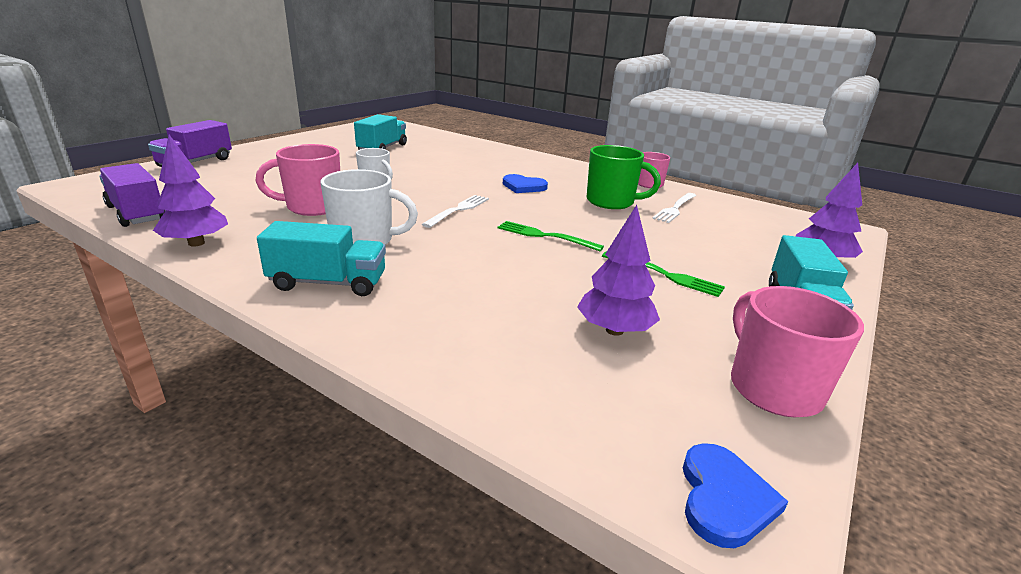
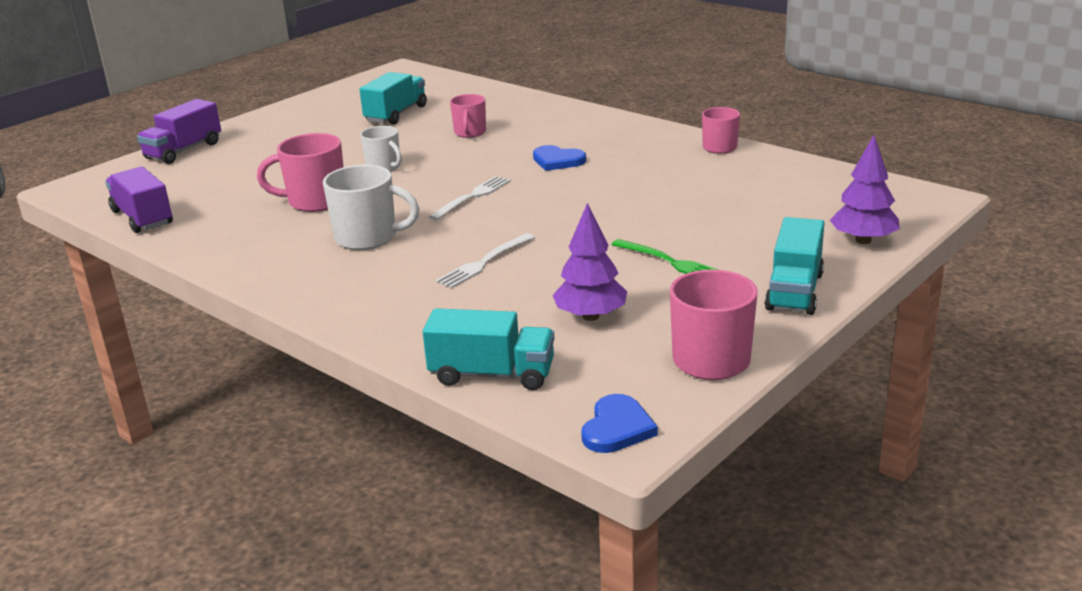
camera: 10 degrees right, 0 degrees up
purple tree [153,135,228,247] -> none
turquoise truck [257,221,386,296] -> turquoise truck moved to [423,308,554,390]
green fork [497,221,604,251] -> none
green mug [587,145,661,209] -> none
white fork [652,193,696,223] -> white fork moved to [436,233,535,288]
none -> pink mug [450,94,486,138]

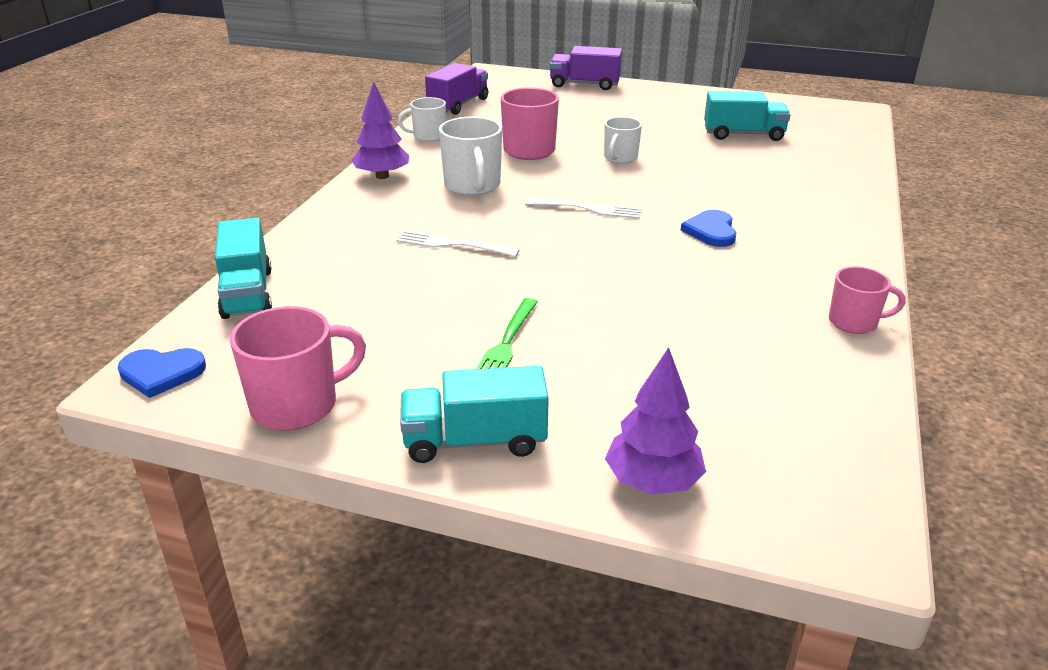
camera: 65 degrees right, 5 degrees up
pink mug [450,94,486,138] -> none
purple tree [553,203,627,321] -> purple tree moved to [351,82,409,179]
none -> white mug [398,97,446,142]

